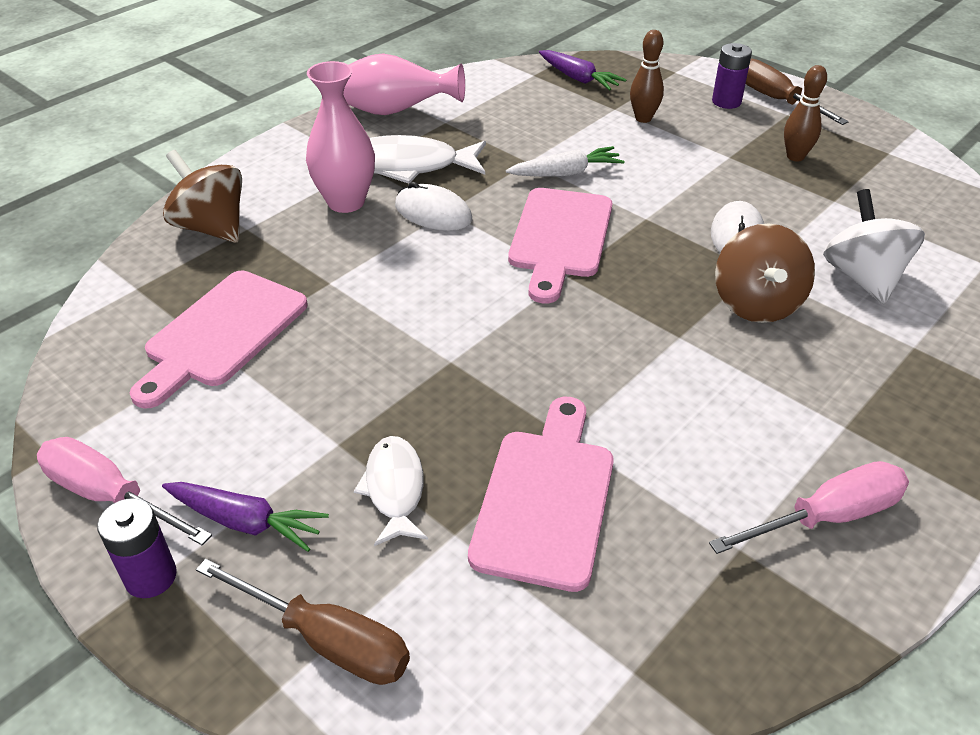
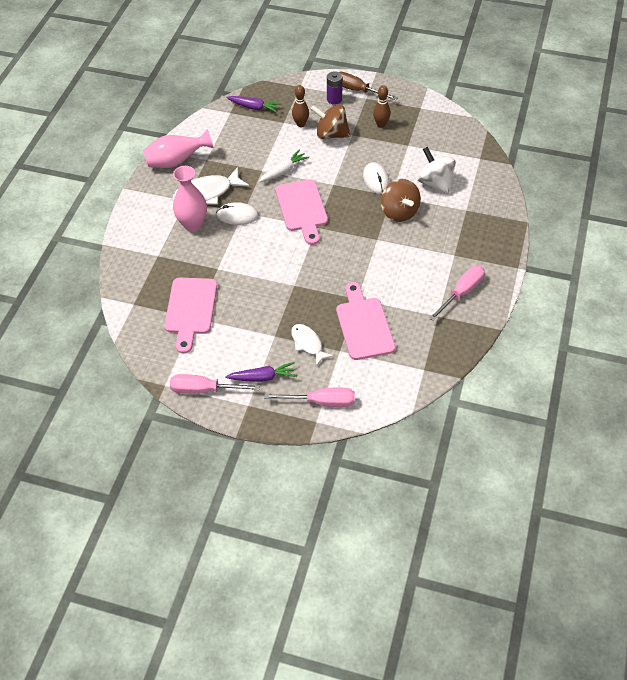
camera: 25 degrees left, 10 degrees up
purple battery [97,498,177,598] -> none
brown spinning top [163,150,242,243] -> brown spinning top moved to [311,104,351,139]
brown screwdriver [196,559,410,685] -> pink screwdriver [264,388,355,407]

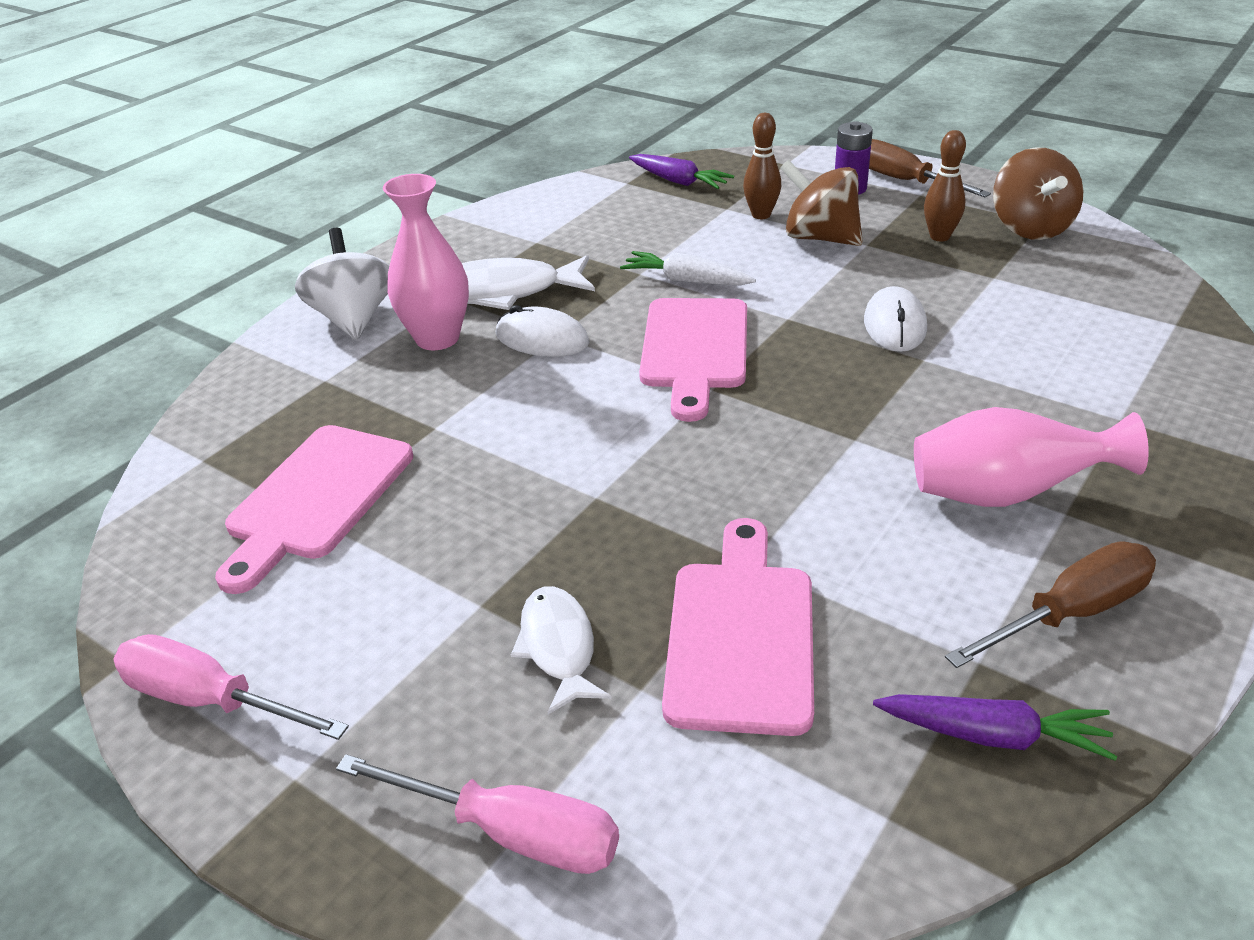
camera: 20 degrees right, 15 degrees down
pink vase [143,129,214,168] -> pink vase moved to [914,407,1149,507]
purple carrot [225,362,297,382] -> purple carrot moved to [873,694,1117,761]
white carrot [258,149,309,182] -> white carrot turned 135 degrees counterclockwise [620,251,756,285]
brown spinning top [381,179,421,222] -> brown spinning top moved to [993,147,1083,240]
white spinning top [417,147,456,195] -> white spinning top moved to [295,228,389,340]
pink screwdriver [429,266,485,321] -> brown screwdriver [945,542,1156,668]

